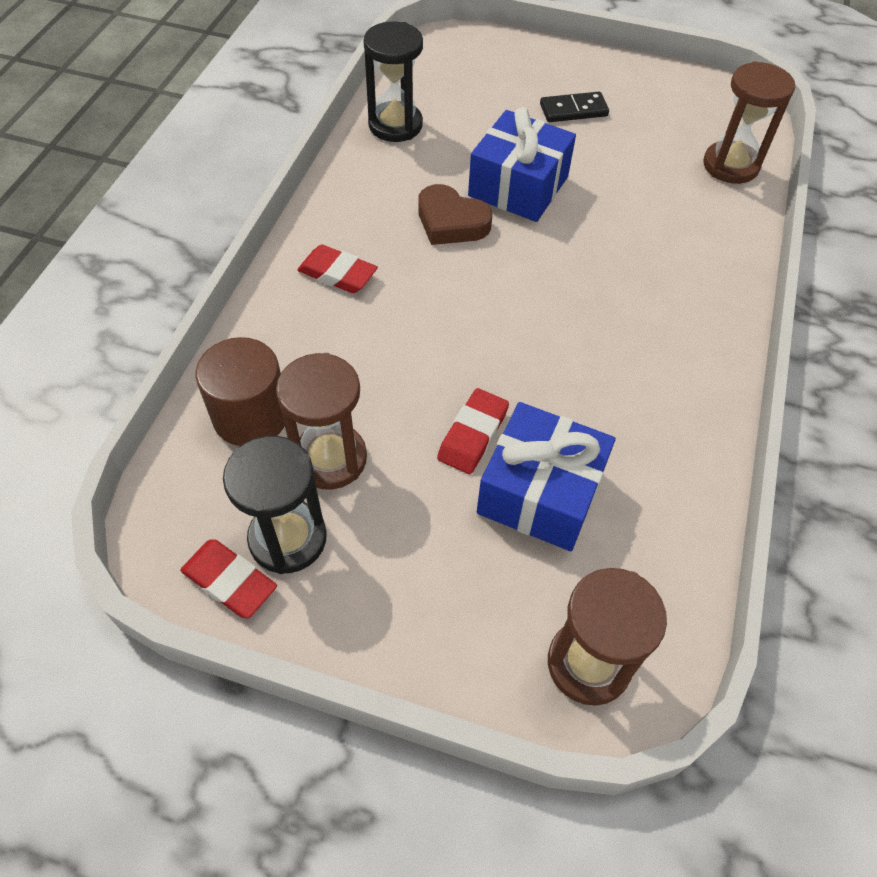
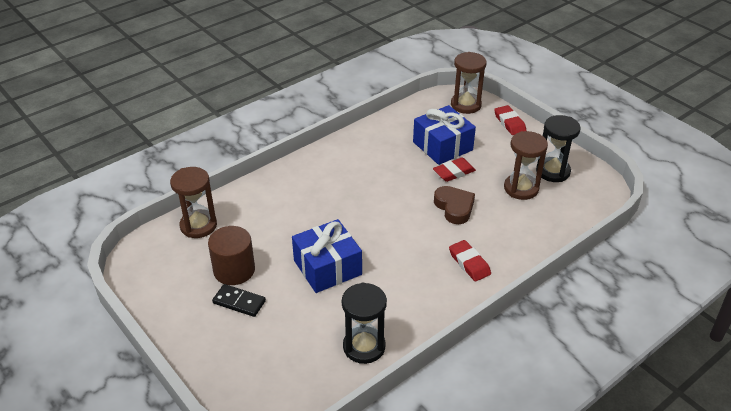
camera: 145 degrees left, 15 degrees down
red eraser [180,539,277,619] -> red eraser moved to [494,105,526,135]
brown cylinder [196,337,285,446] -> brown cylinder moved to [208,226,255,285]
brown heart [418,184,492,245] -> brown heart moved to [434,186,475,224]

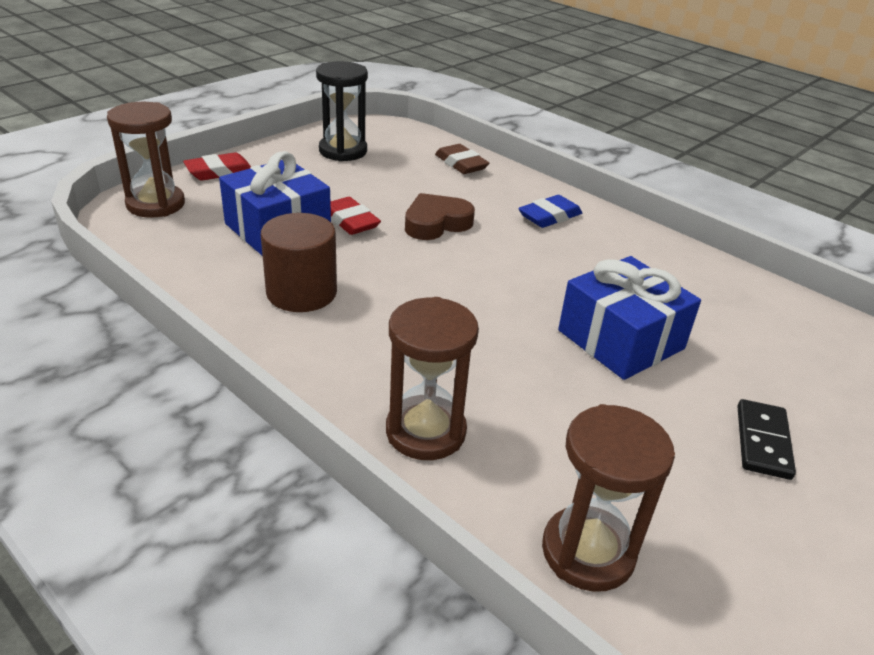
camera: 100 degrees left, 5 degrees down
brown cylinder [208,226,255,285] -> brown cylinder moved to [261,213,337,312]
black hourglass [342,282,387,364] -> none
red eraser [449,240,491,282] -> blue eraser [518,195,582,228]
brown hourglass [504,131,548,200] -> brown hourglass moved to [386,297,479,460]
none -> brown eraser [435,144,490,174]

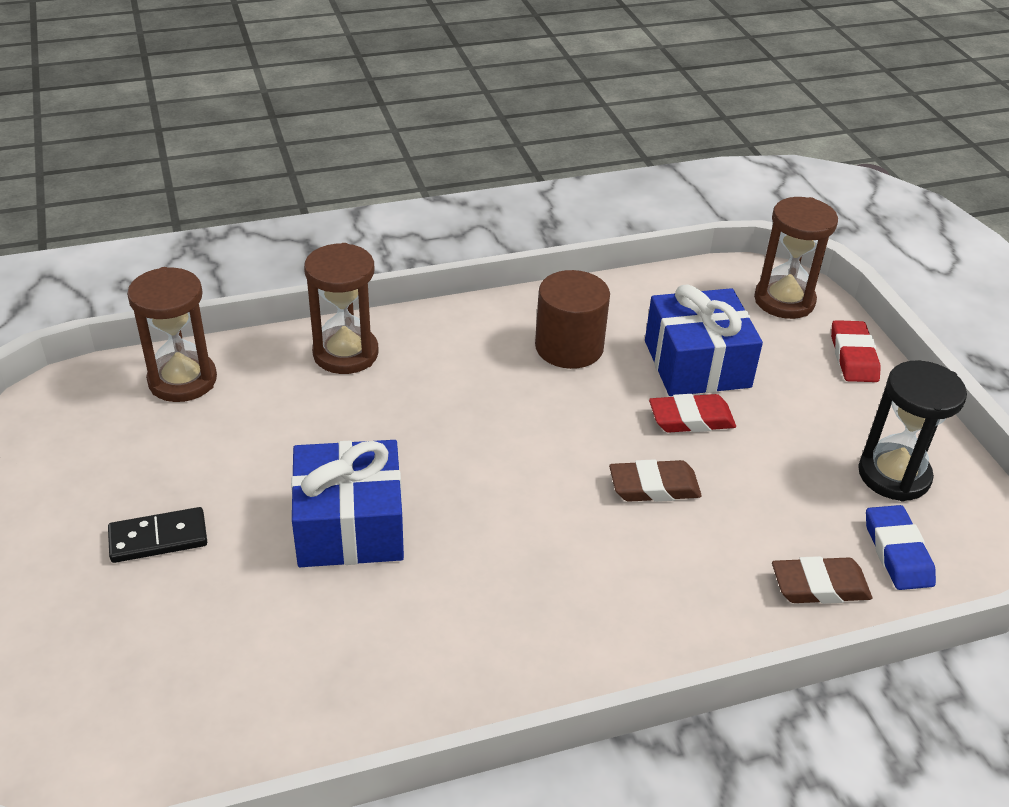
camera: 120 degrees right, 5 degrees up
brown heart [405,193,475,240] -> brown eraser [609,459,702,502]
blue eraser [518,195,582,228] -> blue eraser moved to [866,505,936,590]
black domino [737,399,796,480] -> black domino turned 60 degrees counterclockwise [108,507,207,563]

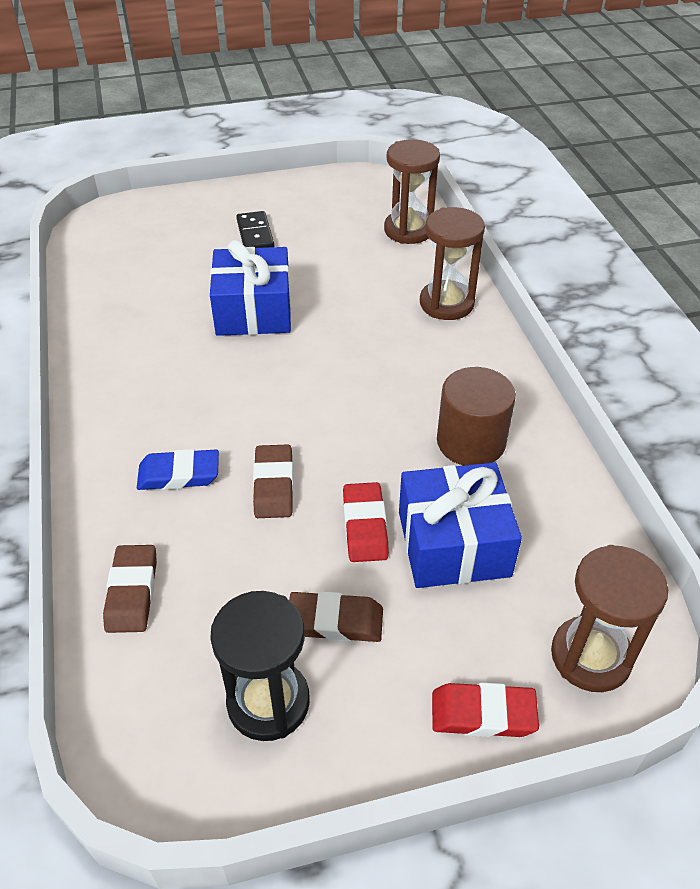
camera: 95 degrees right, 5 degrees up
blue eraser [866,505,936,590] -> blue eraser moved to [137,449,219,490]
none -> brown eraser [289,591,383,642]

